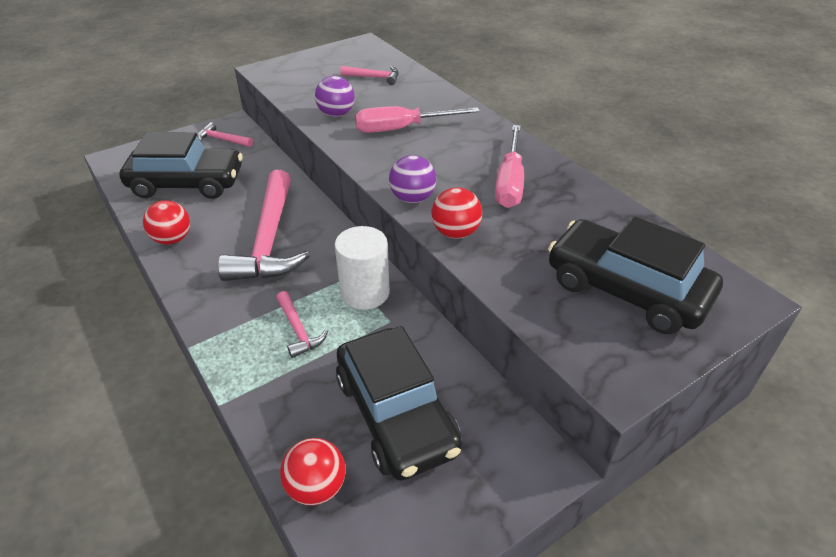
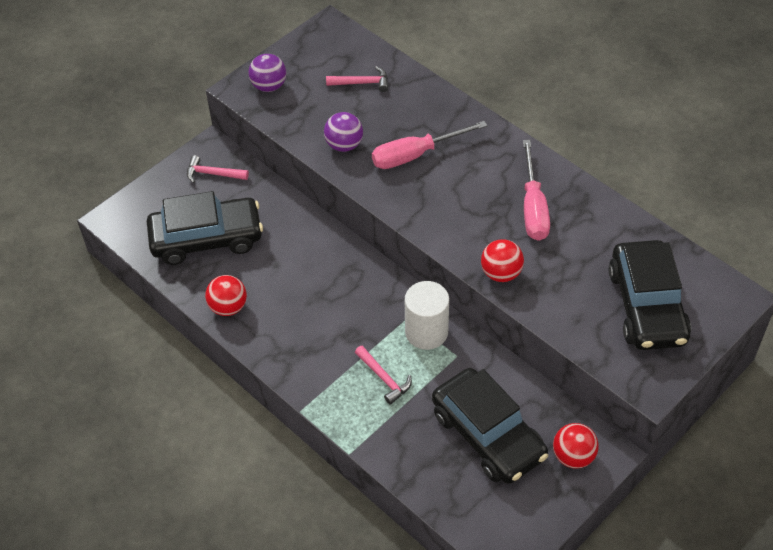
camera: 10 degrees left, 10 degrees up
pink hammer [218,170,310,281] -> none
red ball [280,438,346,505] -> red ball moved to [553,423,599,469]
purple ball [389,155,436,203] -> purple ball moved to [249,54,286,92]
black car [548,216,723,334] -> black car turned 120 degrees counterclockwise [609,240,691,350]

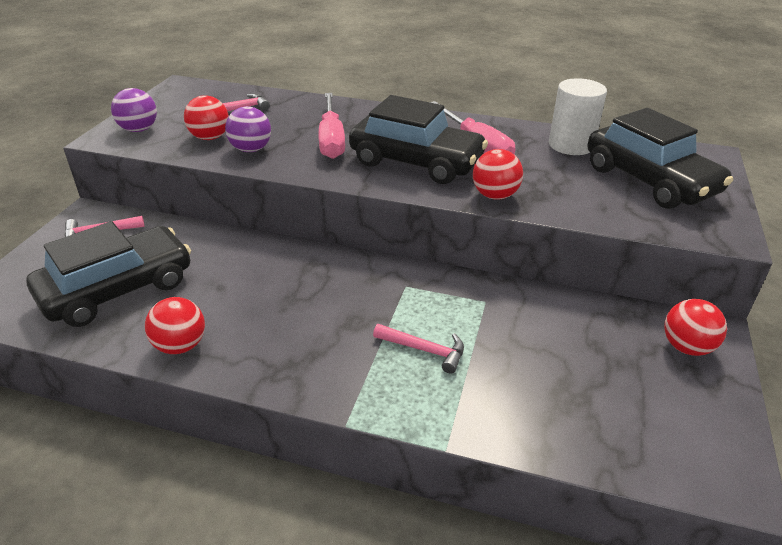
camera: 30 degrees left, 15 degrees down
pink screwdriver [372,121,487,169] -> pink screwdriver turned 45 degrees counterclockwise [318,93,345,159]
white cylinder [405,281,449,350] -> white cylinder moved to [549,78,607,155]
black car [432,368,548,484] -> black car moved to [349,95,488,184]
none -> red ball [184,95,229,140]

